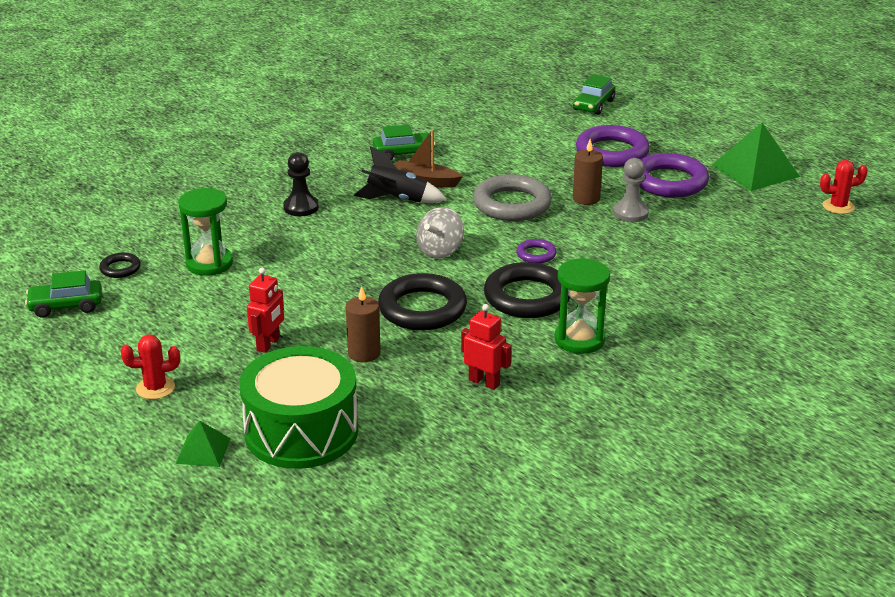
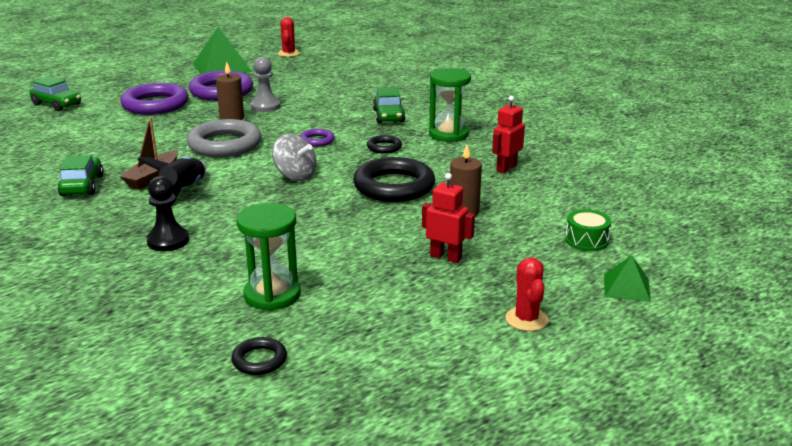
camera: 85 degrees left, 5 degrees down
green car [25,270,102,318] -> green car moved to [373,87,405,123]
green drum [239,346,358,469] -> green drum [565,209,611,251], size x0.41
black ring [484,262,570,318] -> black ring [367,135,402,154], size x0.48

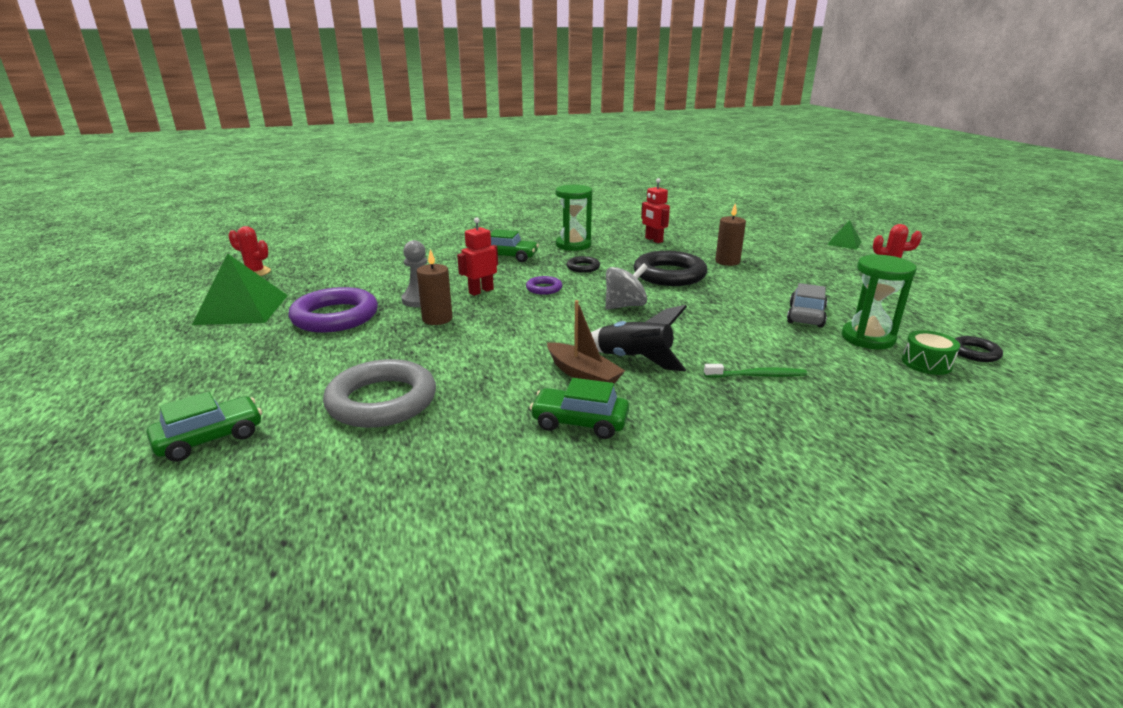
camera: 70 degrees left, 0 degrees up
purple ring [120,83,189,115] -> none
black pawn [147,176,189,251] -> green toothbrush [704,364,807,378]
grey ring [187,119,262,157] -> grey ring moved to [323,359,436,428]
red robot [422,173,475,263] -> red robot moved to [457,217,498,296]
green drum [565,209,611,251] -> green drum moved to [902,330,960,375]
none -> grey car [787,283,828,328]

